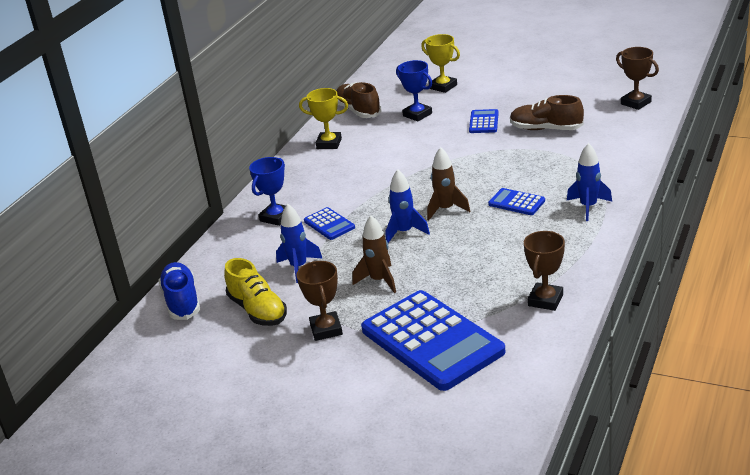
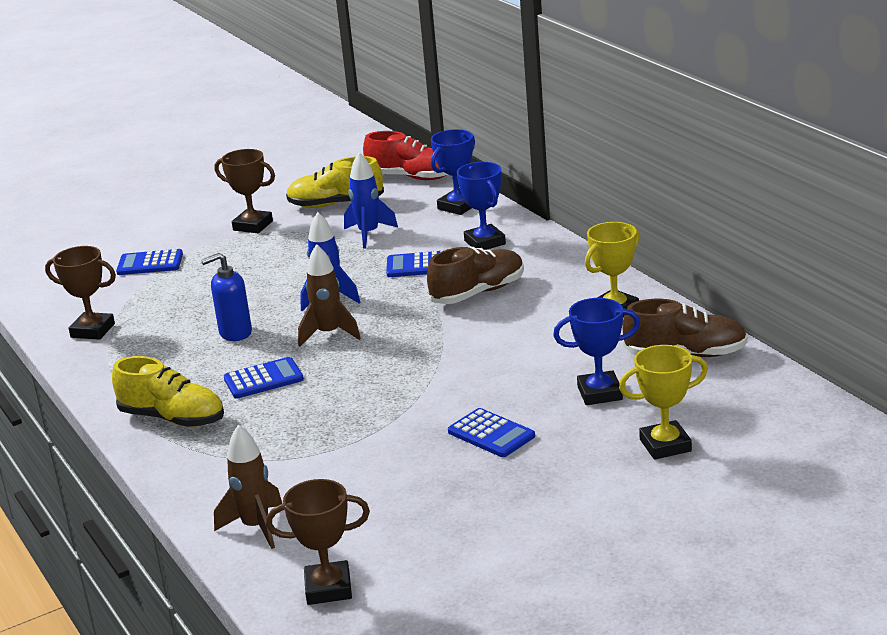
camera: 125 degrees right, 5 degrees down
blue shoe [159,262,200,320] -> red shoe [363,131,449,180]
brown rocket [352,215,396,293] -> brown rocket moved to [214,424,282,549]
blue calculator [361,290,505,391] -> blue calculator [116,249,183,275], size x0.44
brown shoe [510,95,584,130] -> brown shoe moved to [427,247,524,304]
brown trophy [524,231,565,311] -> brown trophy turned 45 degrees counterclockwise [45,246,116,340]
blue rocket [567,143,612,221] -> yellow shoe [112,356,224,427]
none -> blue soap dispenser [201,253,252,341]
none -> blue trophy [431,129,475,215]

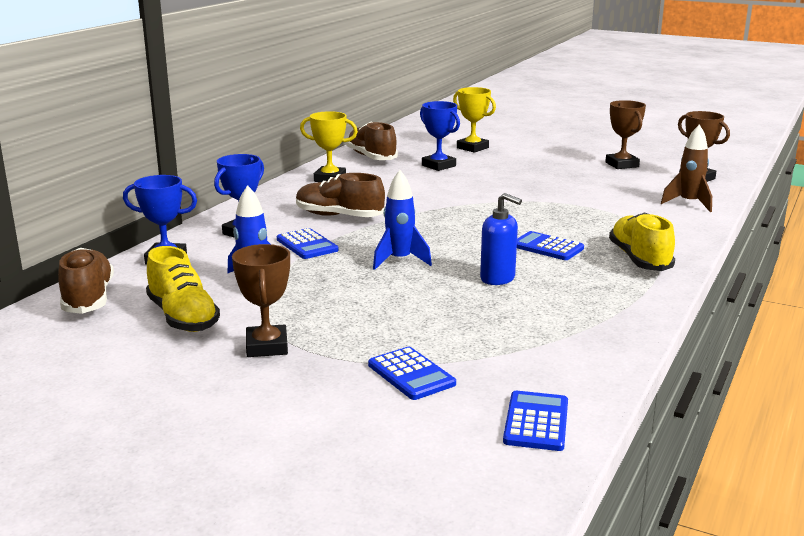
camera: 125 degrees left, 5 degrees down
brown trophy [45,246,116,340] -> brown trophy moved to [605,100,646,169]
brown rocket [298,244,361,347] -> none
red shoe [363,131,449,180] -> brown shoe [58,248,114,314]
blue calculator [448,408,535,457] -> blue calculator moved to [503,391,568,451]

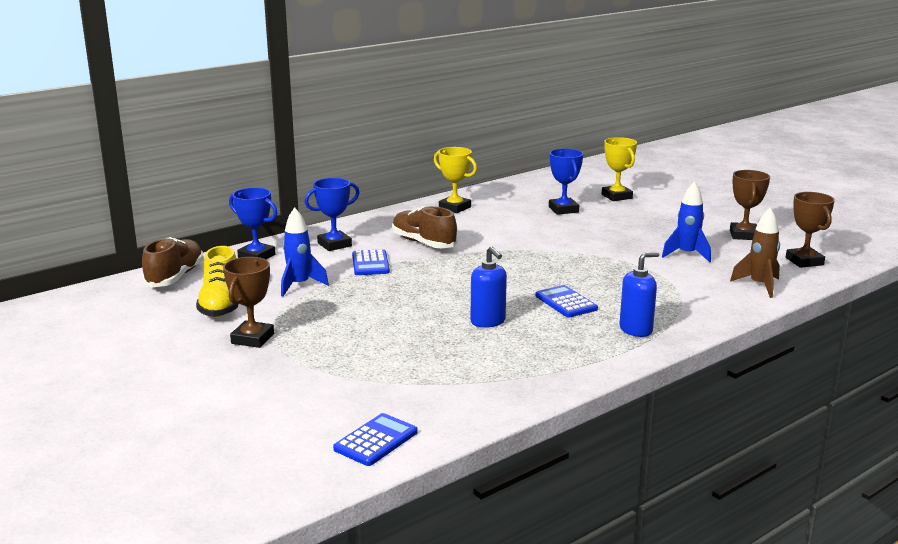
camera: 25 degrees right, 0 degrees up
brown shoe [346,122,398,160] -> none
blue calculator [368,347,456,400] -> none
blue rocket [373,170,432,270] -> blue rocket moved to [662,181,711,263]
yellow shoe [609,213,675,271] -> blue soap dispenser [619,252,659,337]

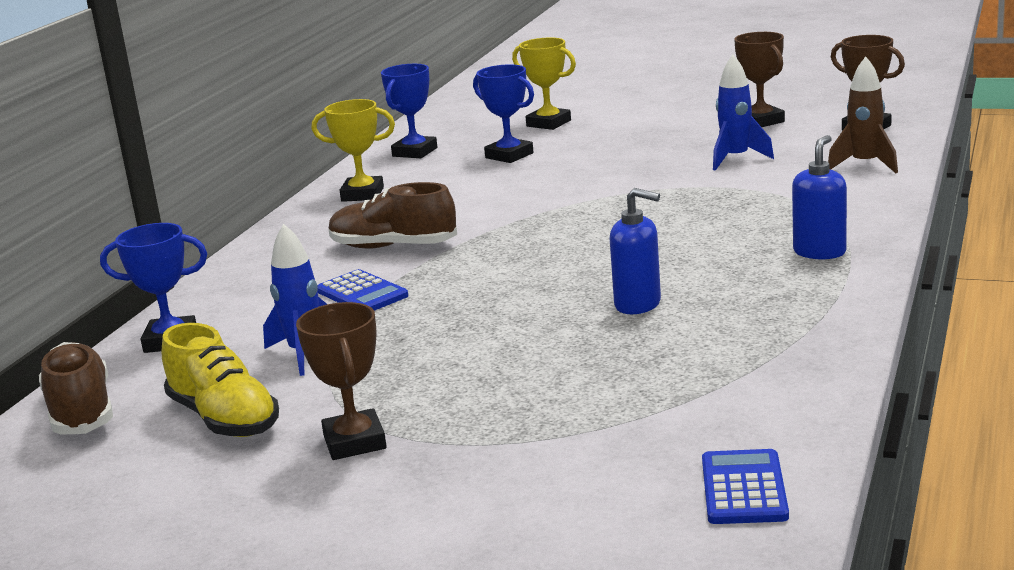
camera: 30 degrees left, 0 degrees up
blue trophy [304,178,360,251] -> blue trophy moved to [381,64,437,158]
blue calculator [535,285,598,318] -> none

